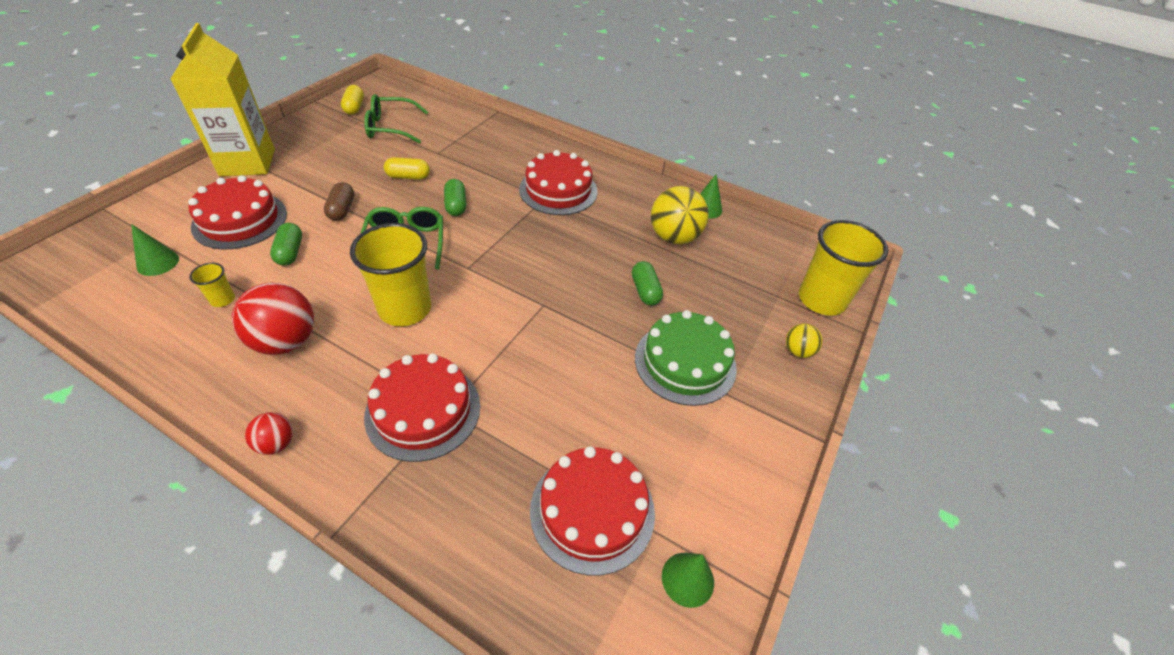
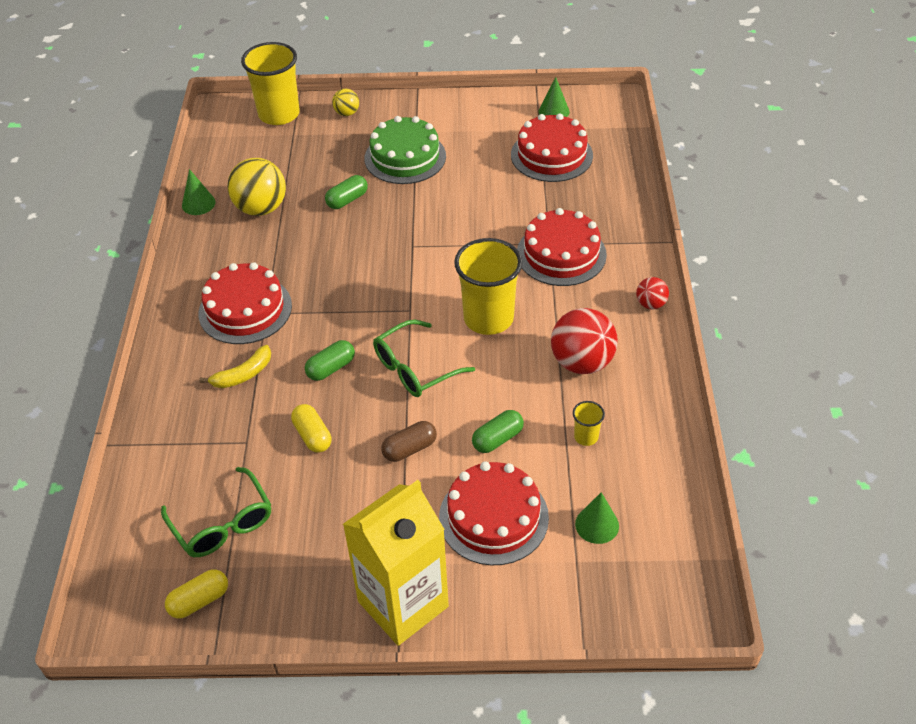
camera: 115 degrees left, 0 degrees up
none -> yellow banana [199,345,271,388]

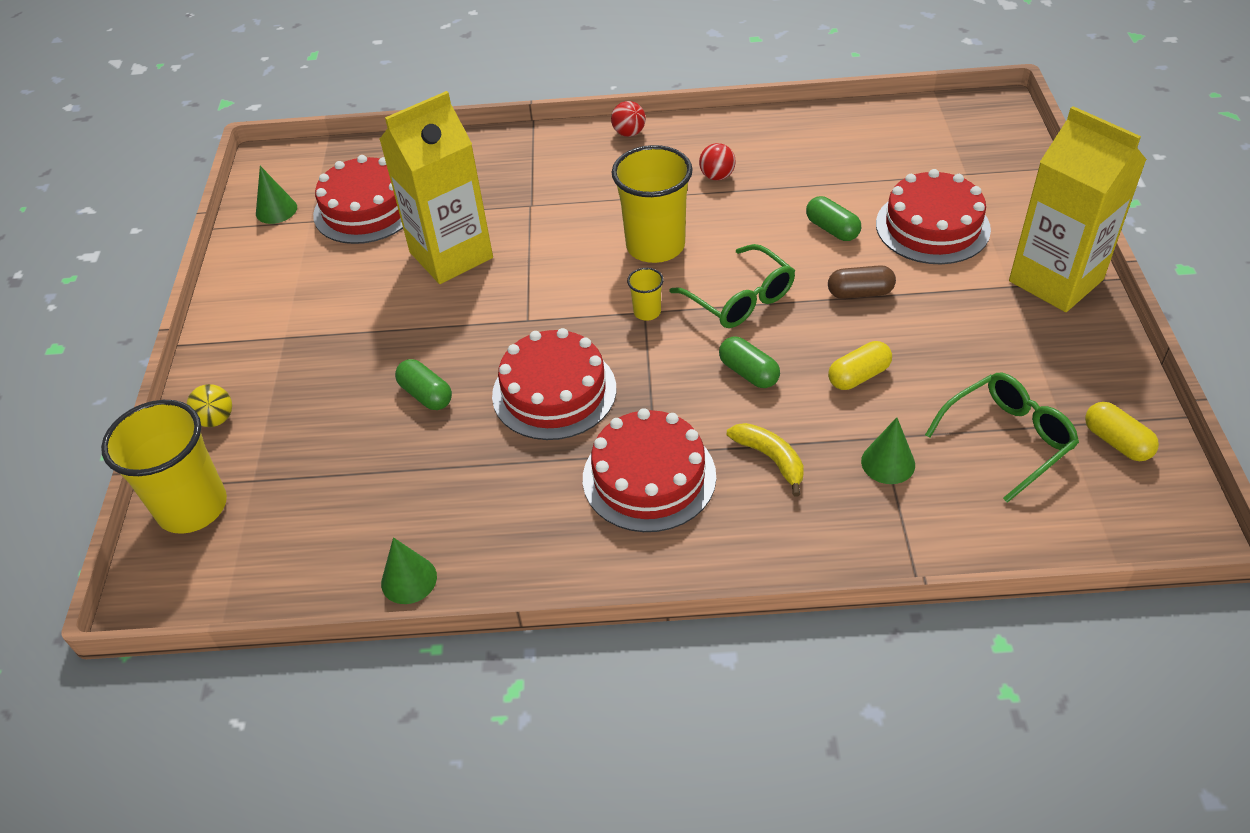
camera: 90 degrees left, 0 degrees up
yellow ball [227,158,286,216] -> none
green cake [364,116,446,184] -> none
brown capsule [381,421,437,462] -> brown capsule turned 60 degrees counterclockwise [828,265,896,299]
red cake [517,208,607,286] -> red cake moved to [492,328,616,440]
red ball [551,308,618,374] -> red ball [699,143,736,180], size x0.52
yellow cup [573,401,605,446] -> yellow cup moved to [627,268,664,321]
green cone [575,492,619,544] -> green cone moved to [861,417,915,484]
none -> yellow carton [379,91,493,284]

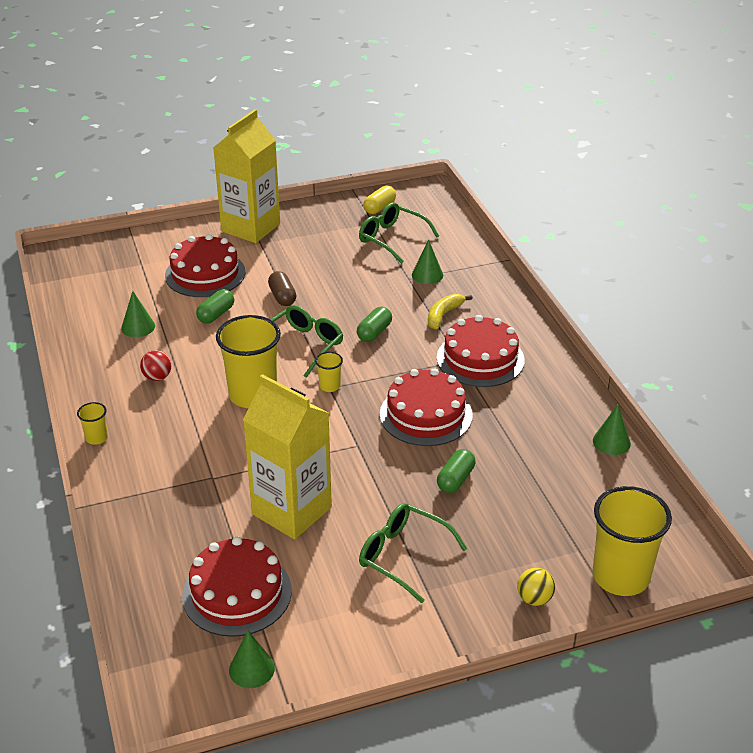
camera: 110 degrees left, 10 degrees down
red ball [611,101,646,137] -> yellow cup [77,402,108,445]
yellow capsule [828,341,892,390] -> none
none -> green cone [121,291,155,337]
none -> green glasses [359,503,467,603]

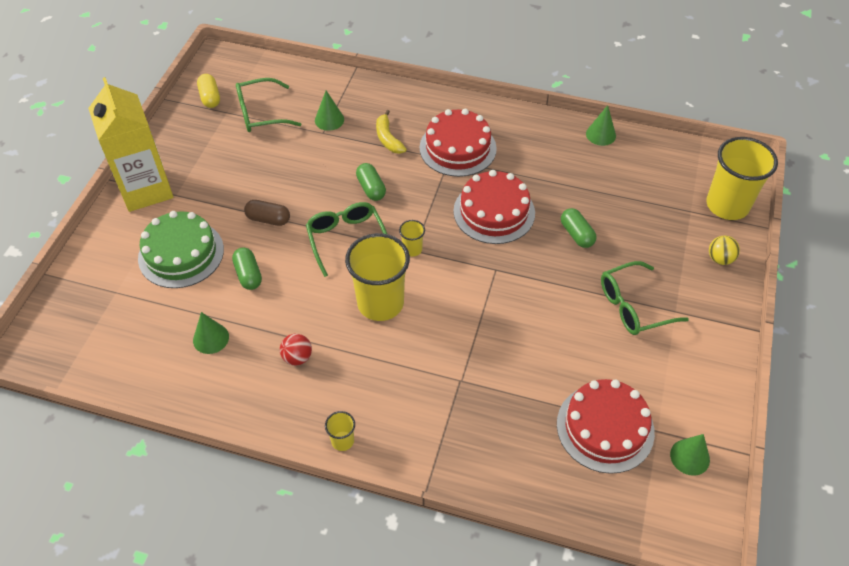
camera: 55 degrees left, 15 degrees up
red cake [165,234,246,297] -> green cake [138,211,224,288]
yellow carton [243,374,332,539] -> none

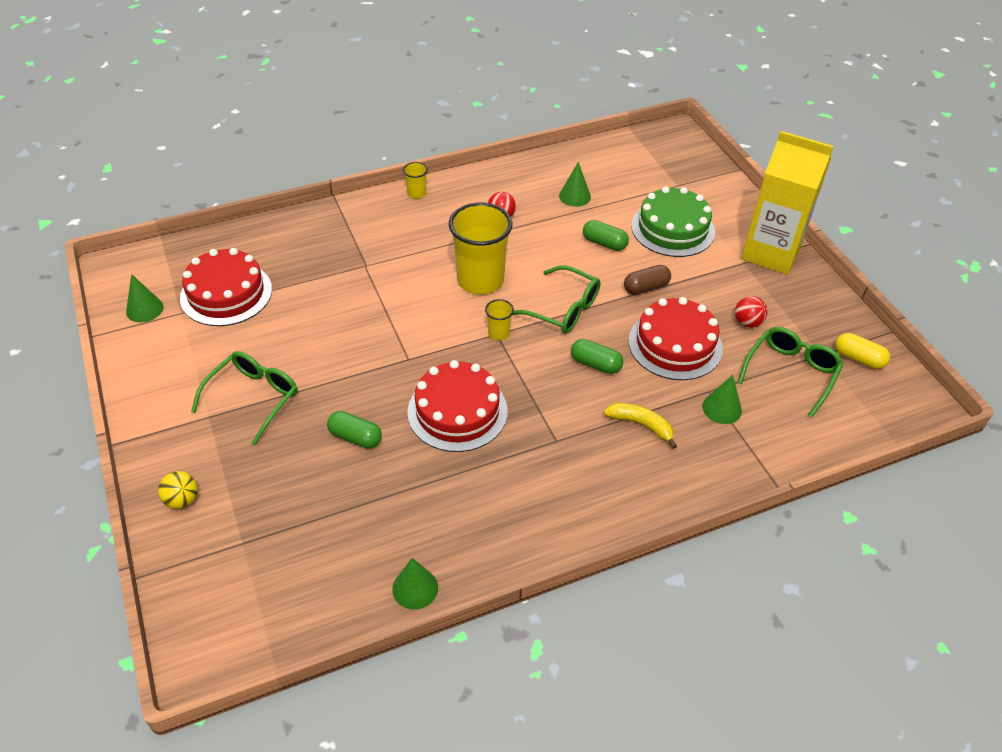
camera: 140 degrees right, 5 degrees down
red cake [420,109,497,177] -> red cake moved to [629,297,723,380]
yellow cup [706,137,778,220] -> none
none -> red ball [735,296,768,328]

